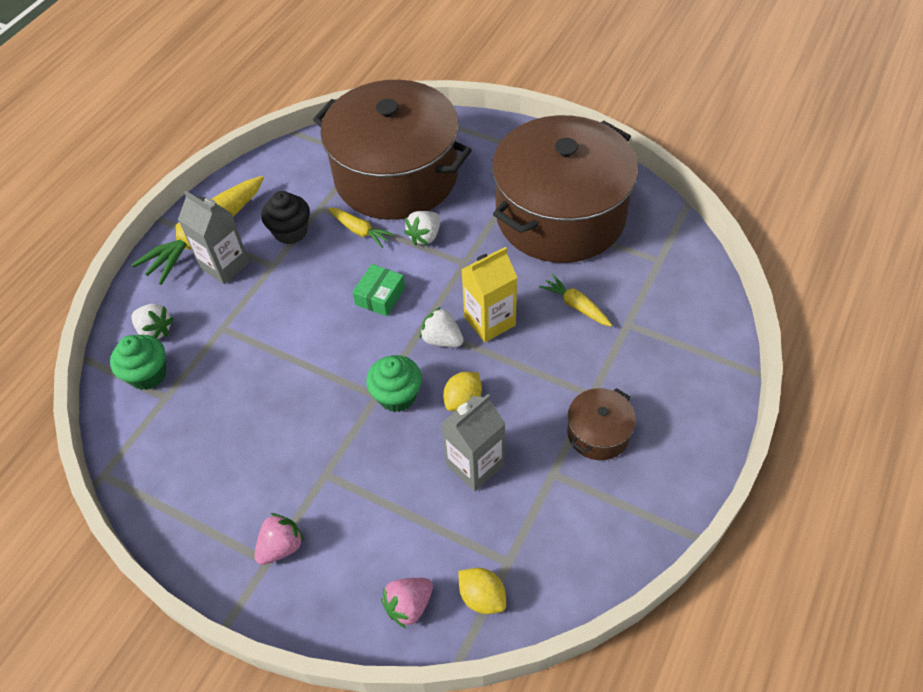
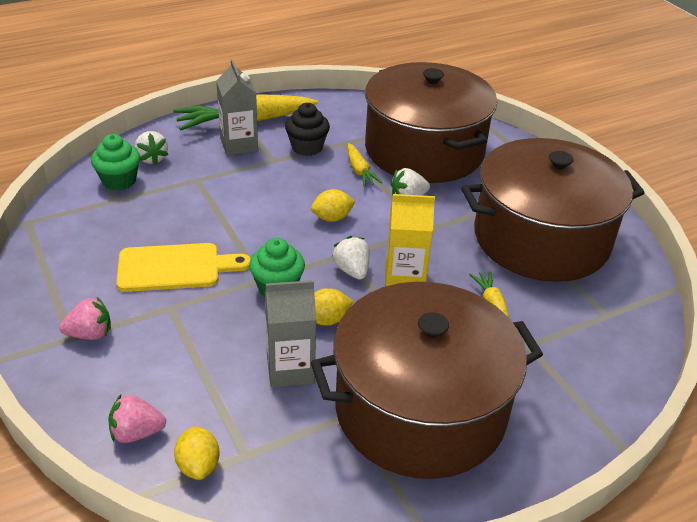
camera: 30 degrees right, 15 degrees down
green box [352,264,405,316] -> yellow lemon [311,189,355,222]
brown pot [567,388,636,460] -> brown pot [311,282,543,479], size x2.48
none -> yellow cutting board [116,243,251,292]

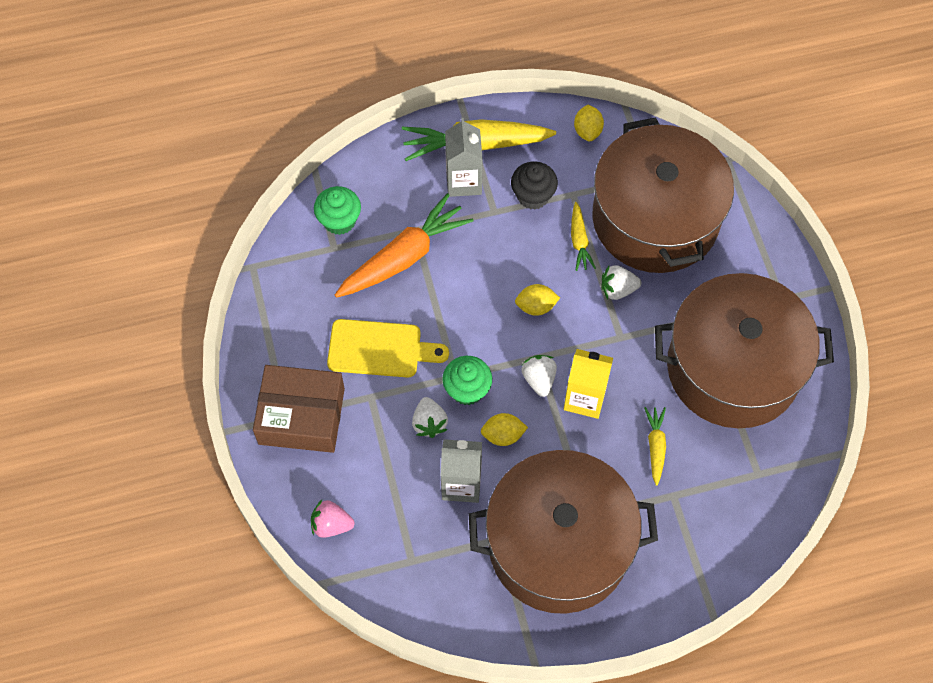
camera: 15 degrees right, 25 degrees up
pink strawberry [59,297,111,340] -> brown box [253,365,345,453]
white strawberry [135,131,169,165] -> white strawberry moved to [412,397,448,438]
yellow lemon [174,426,220,480] -> yellow lemon moved to [574,105,604,141]
none -> orange carrot [335,193,474,298]

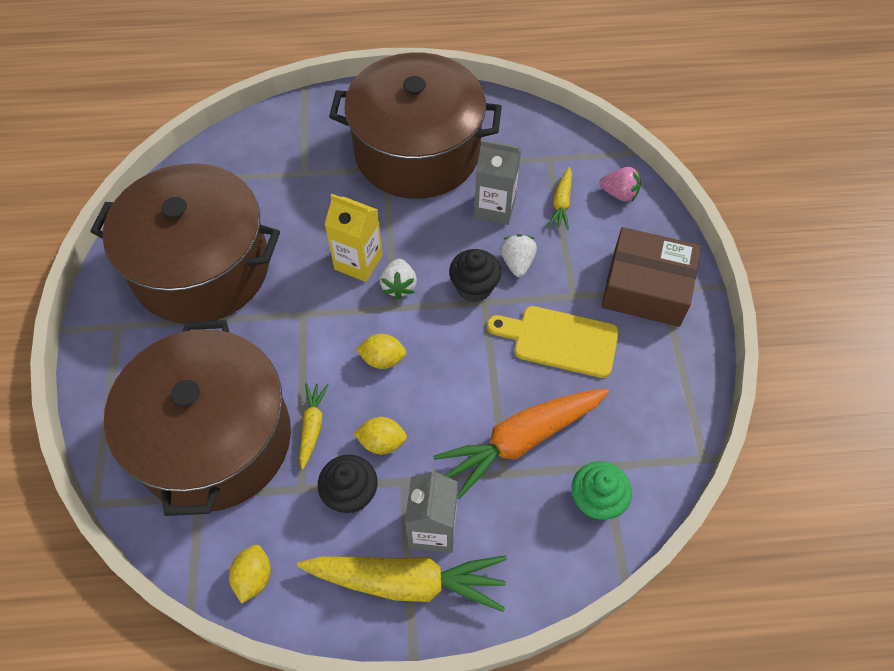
camera: 170 degrees left, 5 degrees down
green cupcake [442,356,492,405] -> black cupcake [449,249,501,302]
yellow lemon [481,413,528,446] -> yellow lemon moved to [353,417,407,454]
white strawberry [602,265,641,300] -> none
yellow carrot [644,407,666,486] -> yellow carrot moved to [548,167,572,230]

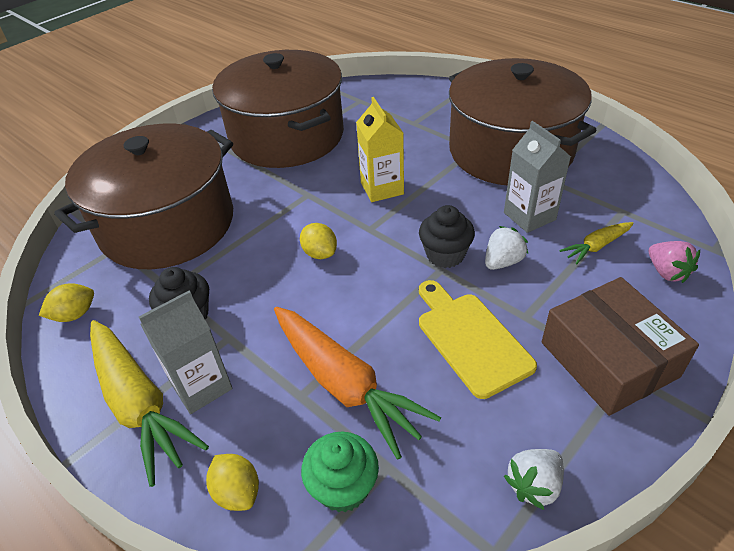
camera: 50 degrees right, 15 degrees down
yellow carrot [299,383,329,469] -> none
yellow lemon [353,417,407,454] -> yellow lemon moved to [206,454,259,511]
white strawberry [380,259,417,299] -> white strawberry moved to [504,449,564,510]
orange carrot [433,389,609,499] -> orange carrot turned 150 degrees counterclockwise [274,307,441,459]

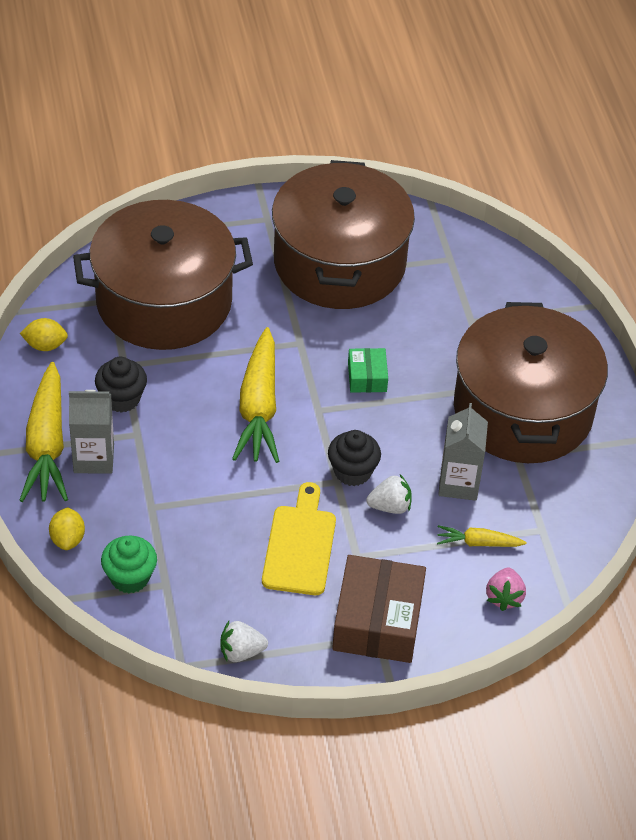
camera: 30 degrees right, 5 degrees up
orange carrot [274,307,441,459] -> none
yellow lemon [300,223,337,259] -> yellow carrot [232,327,279,463]
yellow carton [356,97,404,202] -> green box [348,348,388,392]

